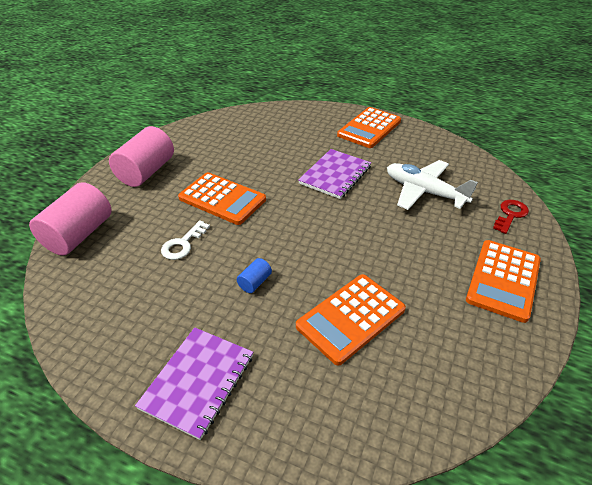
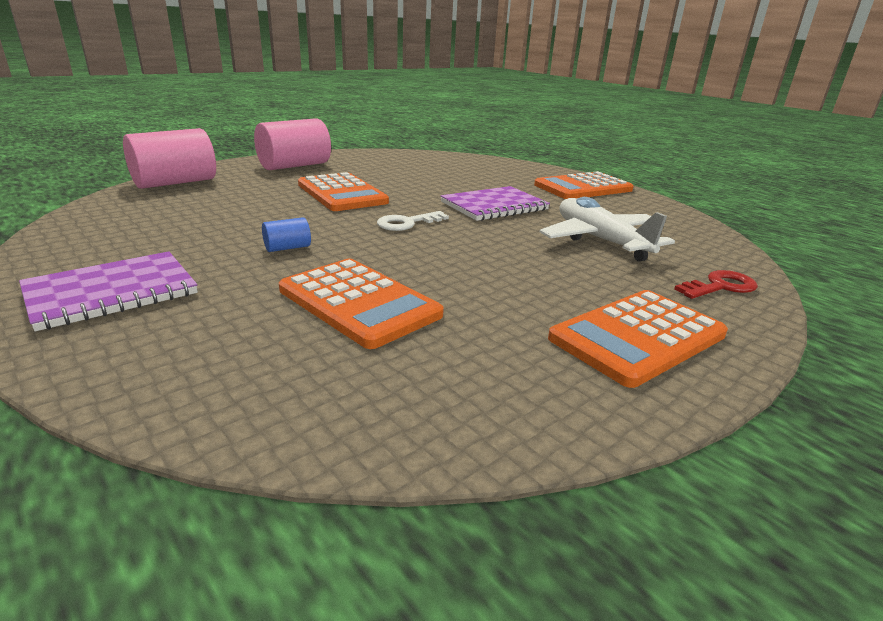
camera: 25 degrees right, 15 degrees down
white key [161,220,210,260] -> white key moved to [377,211,449,231]
orange calculator [296,274,406,365] -> orange calculator turned 120 degrees counterclockwise [279,259,444,349]

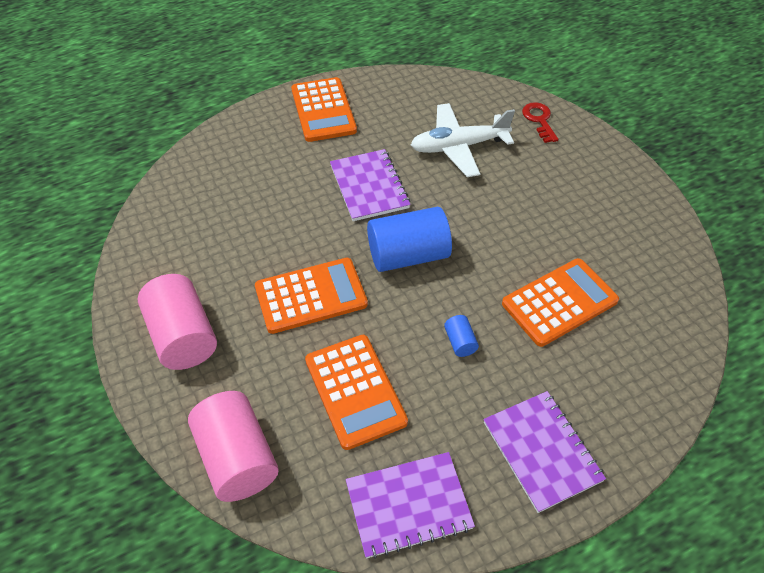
camera: 75 degrees left, 25 degrees up
white key [377,211,449,231] -> blue cylinder [367,207,452,272]
orange calculator [548,290,728,388] -> orange calculator moved to [305,335,408,450]
none -> purple notebook [346,452,475,559]

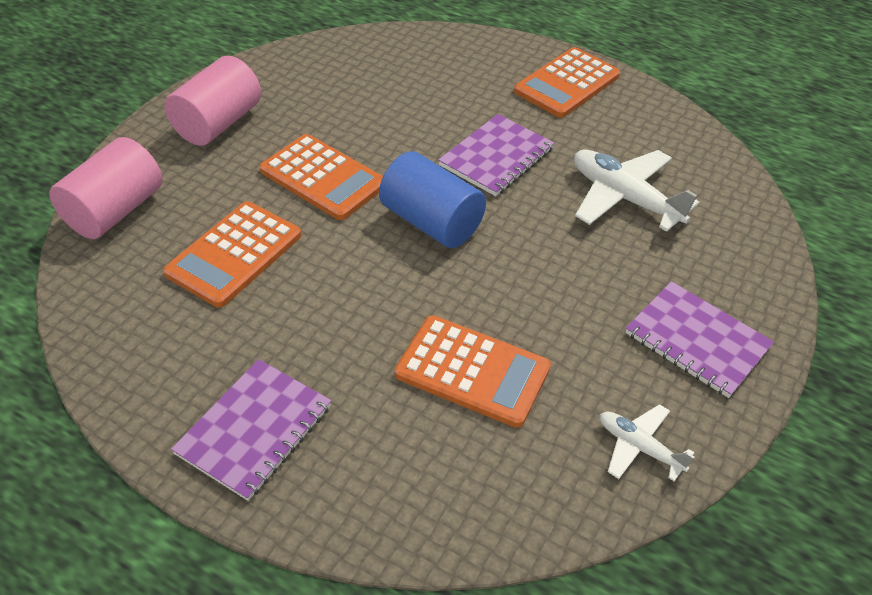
camera: 55 degrees right, 5 degrees down
purple notebook [346,452,475,559] -> purple notebook moved to [625,281,774,398]
blue cylinder [444,315,479,357] -> none
red key [522,102,558,143] -> none
none -> white plane [600,404,694,482]

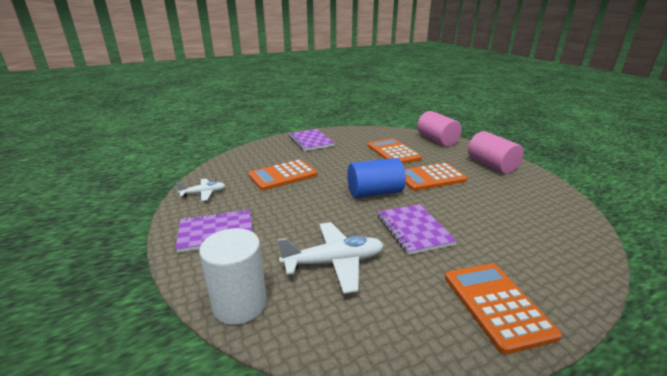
camera: 125 degrees right, 20 degrees down
none -> white cylinder [199,228,267,325]

